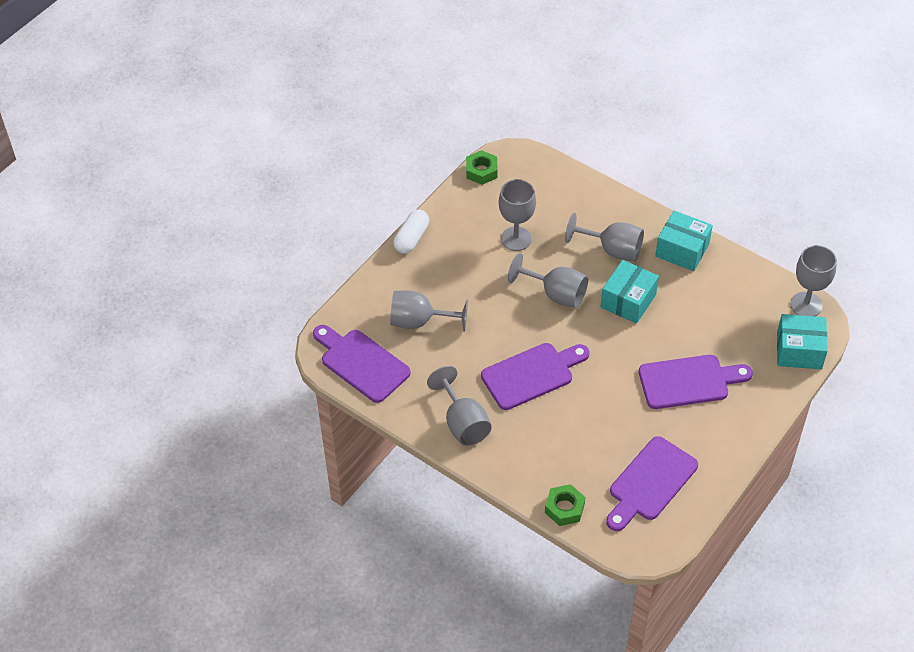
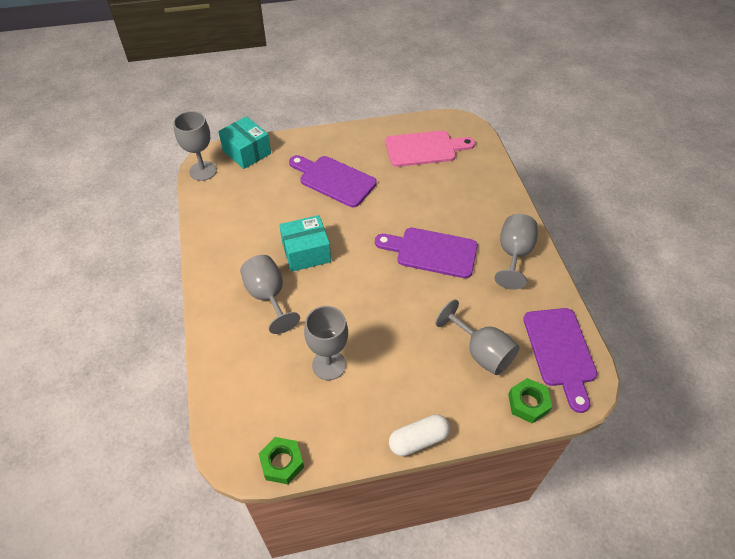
camera: 140 degrees left, 0 degrees up
grey goblet [508,253,588,308] -> none
green nut [545,484,586,526] -> green nut moved to [508,378,552,424]
purple cutting board [606,436,698,531] -> pink cutting board [385,131,475,167]
turquoise box [655,210,713,271] -> none

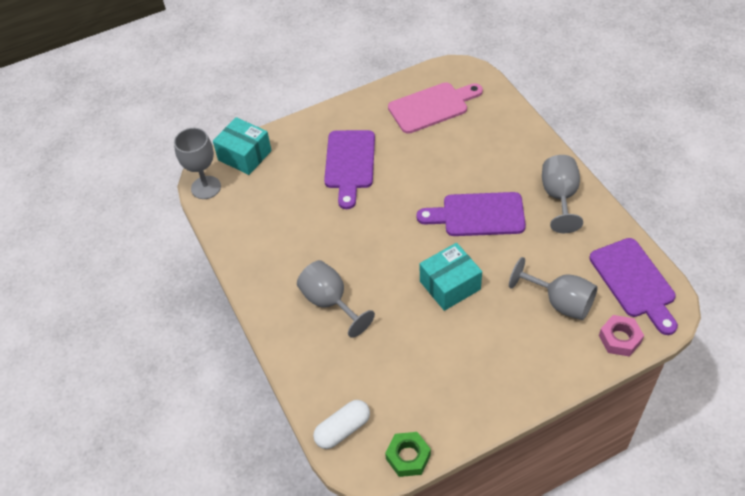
camera: 10 degrees left, 0 degrees up
turquoise box [279,215,331,272] -> turquoise box moved to [419,243,482,311]
purple cutting board [289,155,377,207] -> purple cutting board turned 105 degrees counterclockwise [324,130,375,209]
grey goblet [304,306,348,380] -> none
white capsule [389,414,450,456] -> white capsule moved to [313,400,370,449]
green nut [508,378,552,424] -> pink nut [599,315,644,357]

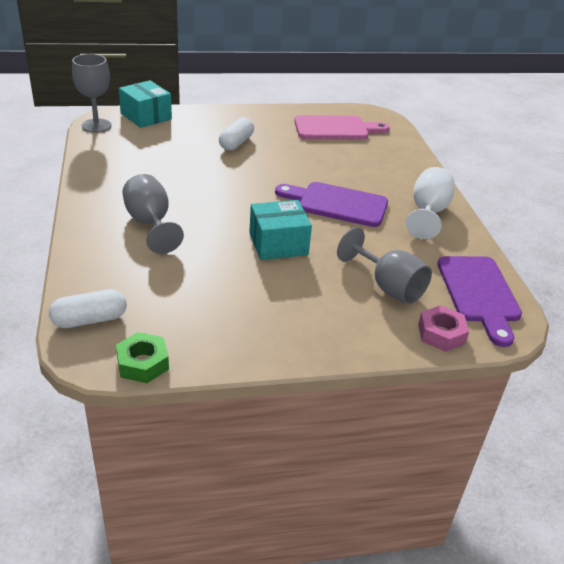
camera: 10 degrees right, 15 degrees down
purple cutting board [324,130,375,209] -> white capsule [219,117,254,151]
grey goblet [542,155,583,233] -> white goblet [406,167,454,239]

